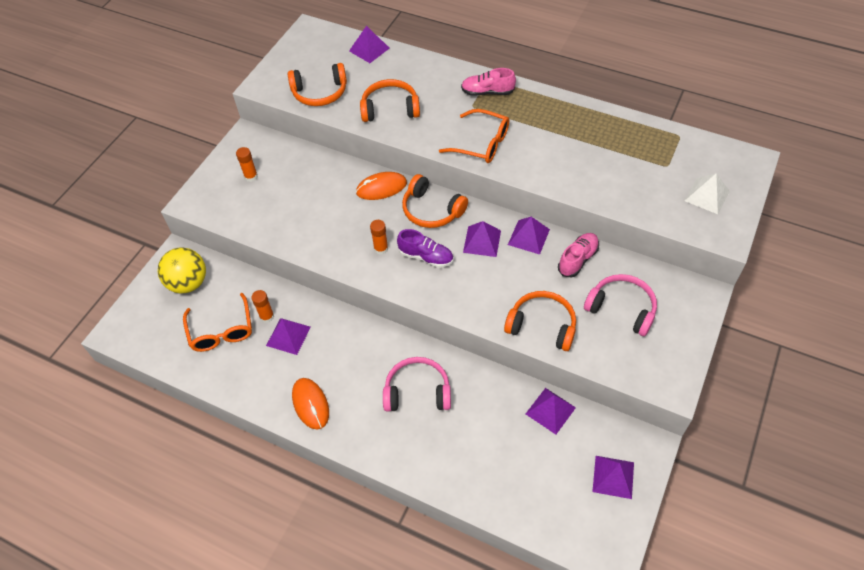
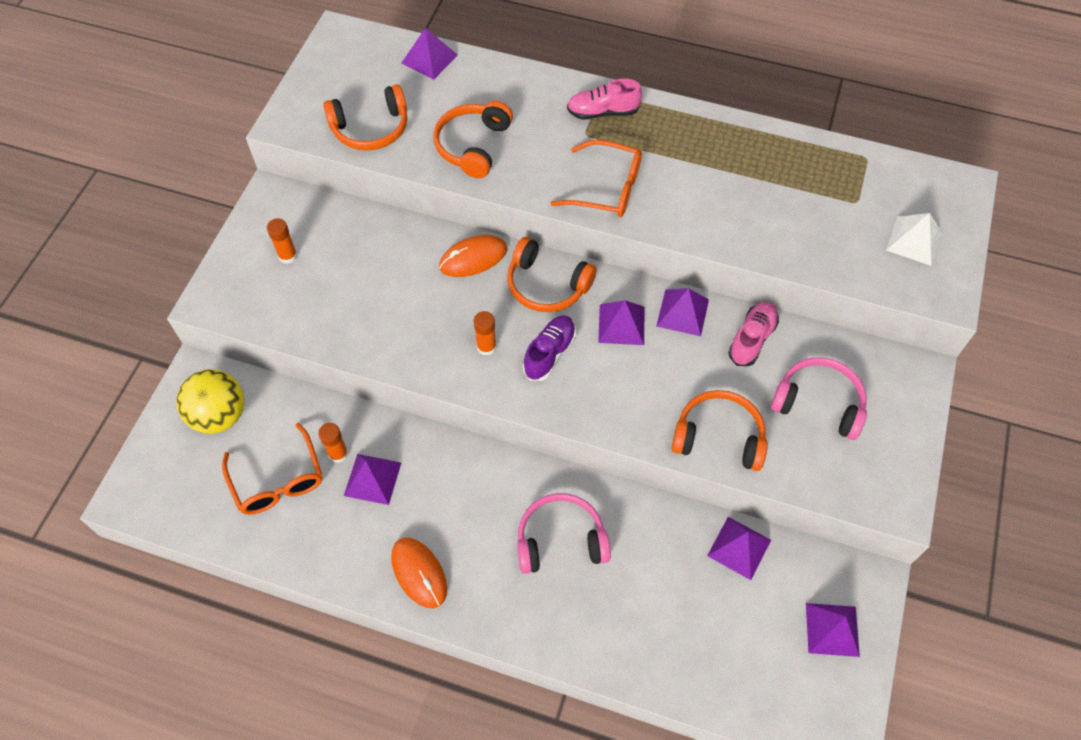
camera: 10 degrees left, 5 degrees up
orange headphones [360,79,420,122] -> orange headphones turned 60 degrees counterclockwise [434,101,513,178]
purple shoe [397,229,453,268] -> purple shoe turned 75 degrees counterclockwise [523,315,576,381]

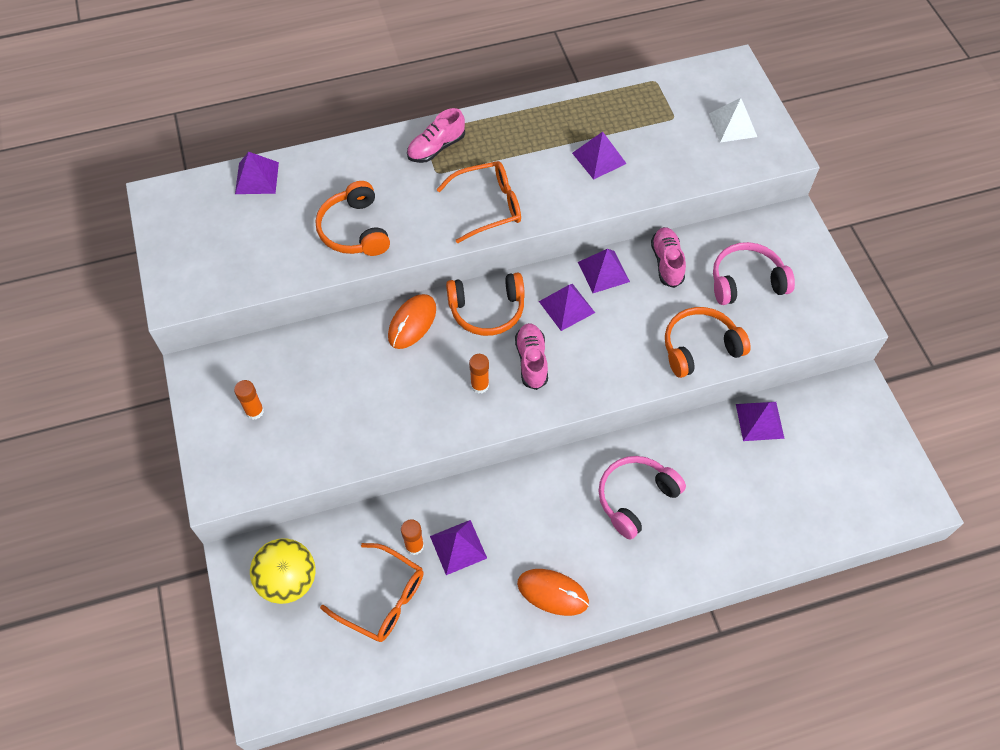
camera: 35 degrees left, 0 degrees up
orange headphones [323,84,407,151] -> none
purple shoe [523,315,576,381] -> pink shoe [515,323,548,390]
purple pyramid [806,603,860,657] -> purple pyramid moved to [572,132,627,180]

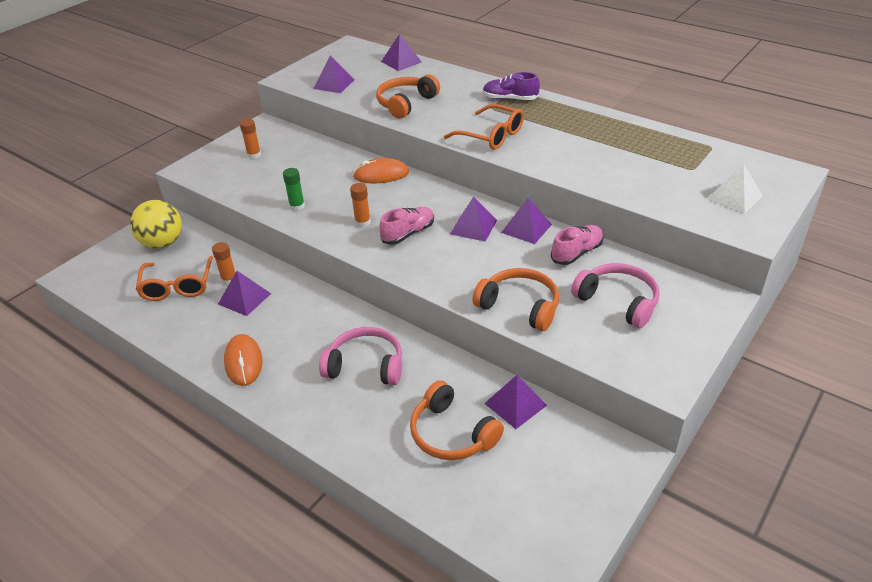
camera: 55 degrees right, 20 degrees down
pink shoe [407,108,465,163] -> purple shoe [483,72,540,100]
orange headphones [446,273,525,336] -> orange headphones moved to [410,380,504,460]
purple pyramid [572,132,627,180] -> purple pyramid moved to [313,56,355,93]
none -> green glue stick [283,168,305,211]

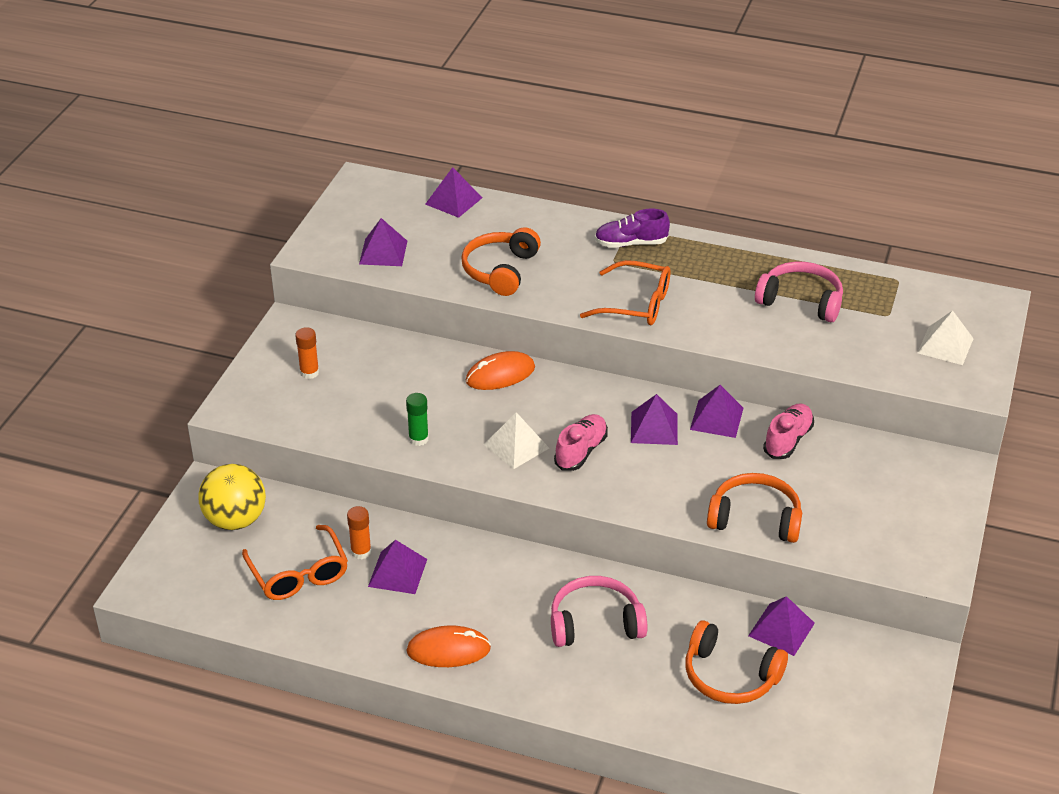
camera: 20 degrees left, 0 degrees up
orange mouse [224,334,262,386] -> orange mouse turned 60 degrees counterclockwise [406,625,491,667]
orange glue stick [350,183,371,227] -> white pyramid [484,412,549,469]
pink headphones [571,263,660,328] -> pink headphones moved to [755,262,843,322]

